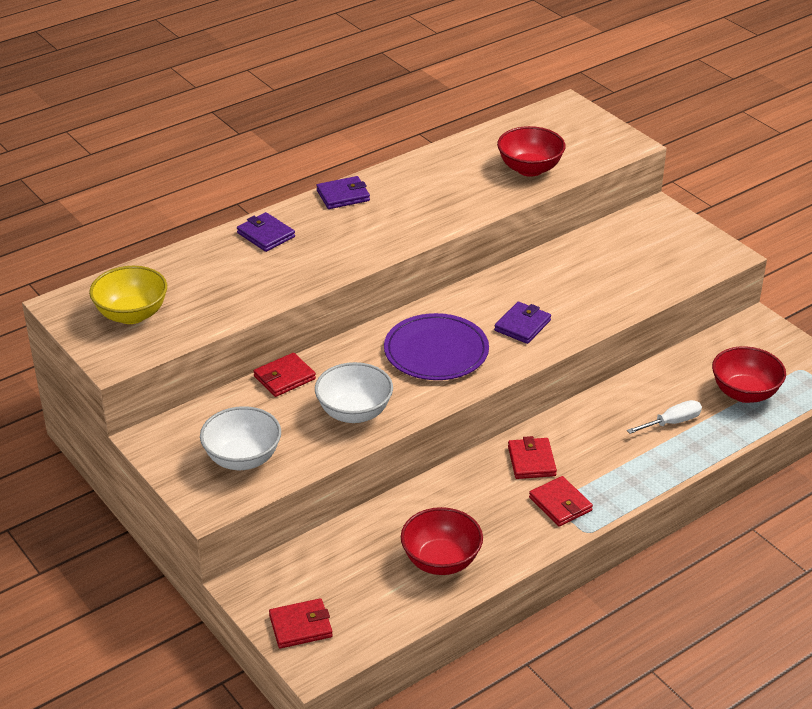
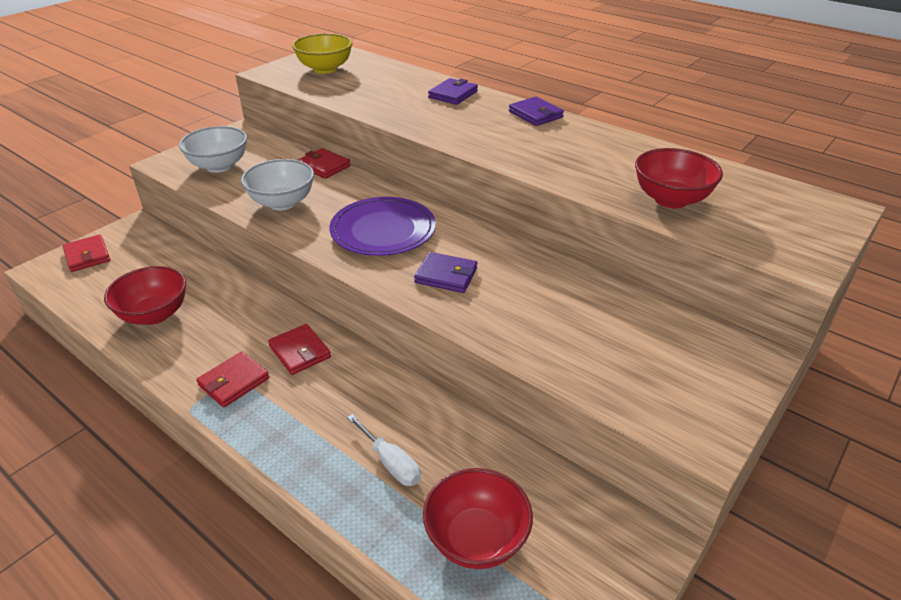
camera: 75 degrees right, 0 degrees up
red wallet [508,436,557,479] -> red wallet turned 75 degrees clockwise [268,324,331,375]

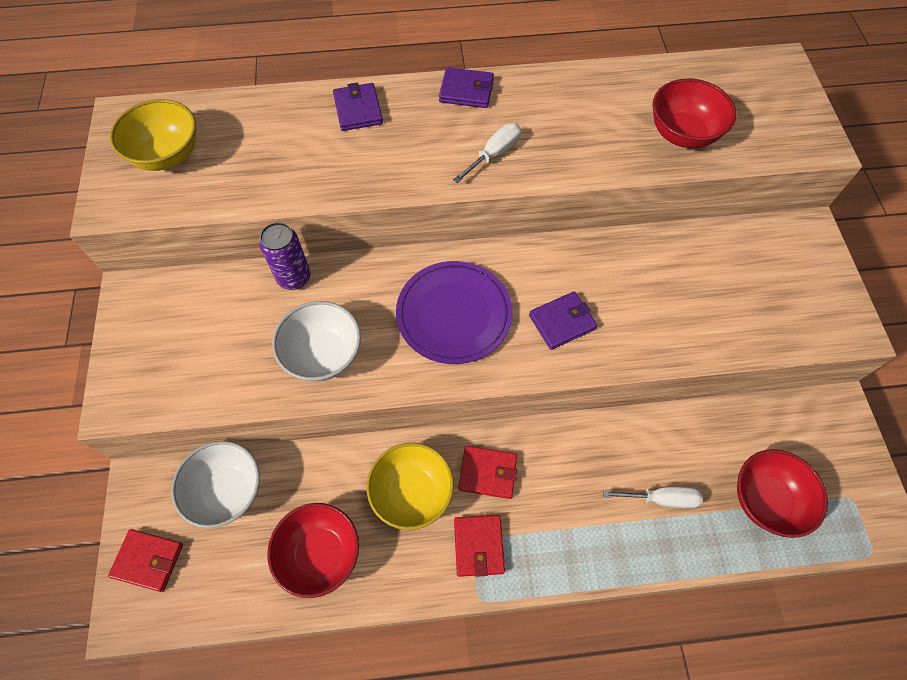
camera: 45 degrees left, 25 degrees up
white bowl [179,126,247,173] -> white bowl moved to [171,441,260,528]
red wallet [298,148,350,179] -> purple can [259,222,311,290]
none -> yellow bowl [366,443,454,530]
none -> white screwdriver [453,123,521,183]

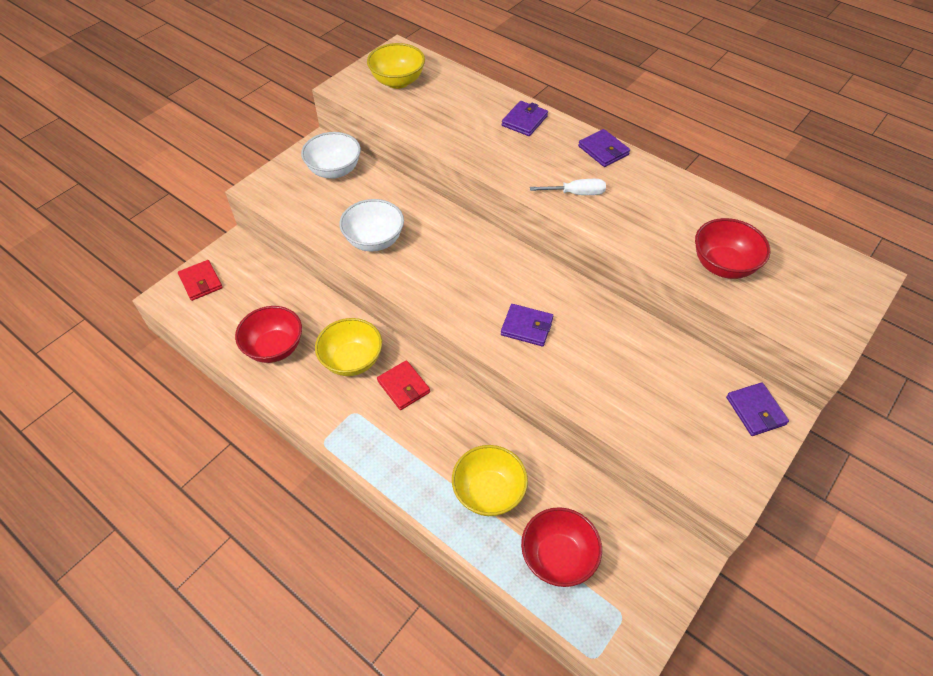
camera: 45 degrees right, 10 degrees down
white bowl [171,441,260,528] -> white bowl moved to [301,132,361,179]
purple can [259,222,311,290] -> none
purple plate [396,261,512,364] -> none
red wallet [454,515,505,577] -> none
white screwdriver [603,487,703,509] -> yellow bowl [452,445,528,516]
none -> purple wallet [726,382,789,436]

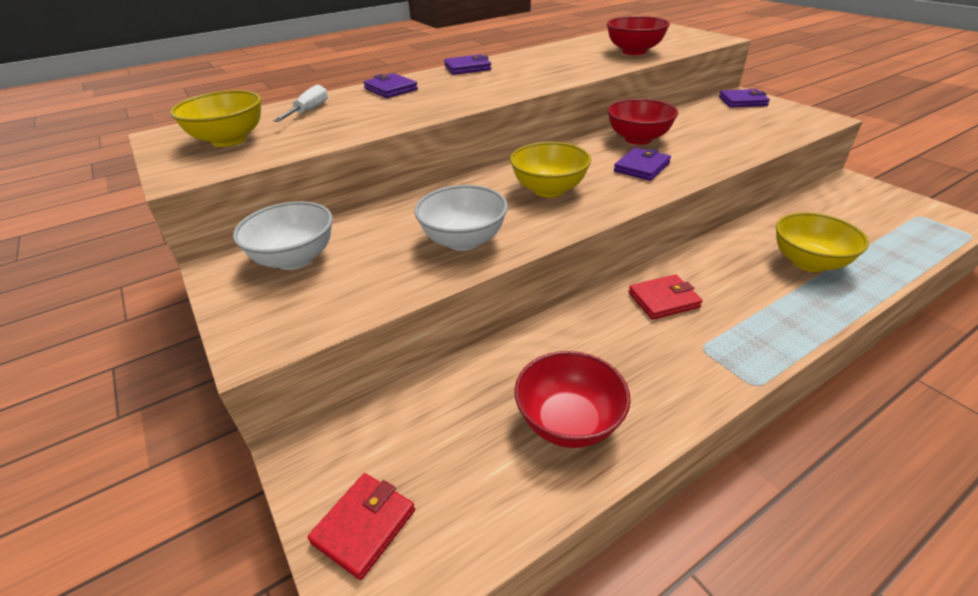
camera: 70 degrees left, 15 degrees down
red wallet [178,260,223,301] -> red wallet turned 45 degrees counterclockwise [307,473,415,580]
yellow bowl [315,318,382,376] -> yellow bowl moved to [510,142,591,197]
red bowl [521,507,602,587] -> red bowl moved to [607,99,678,145]
white screwdriver [530,179,606,195] -> white screwdriver moved to [273,85,328,122]

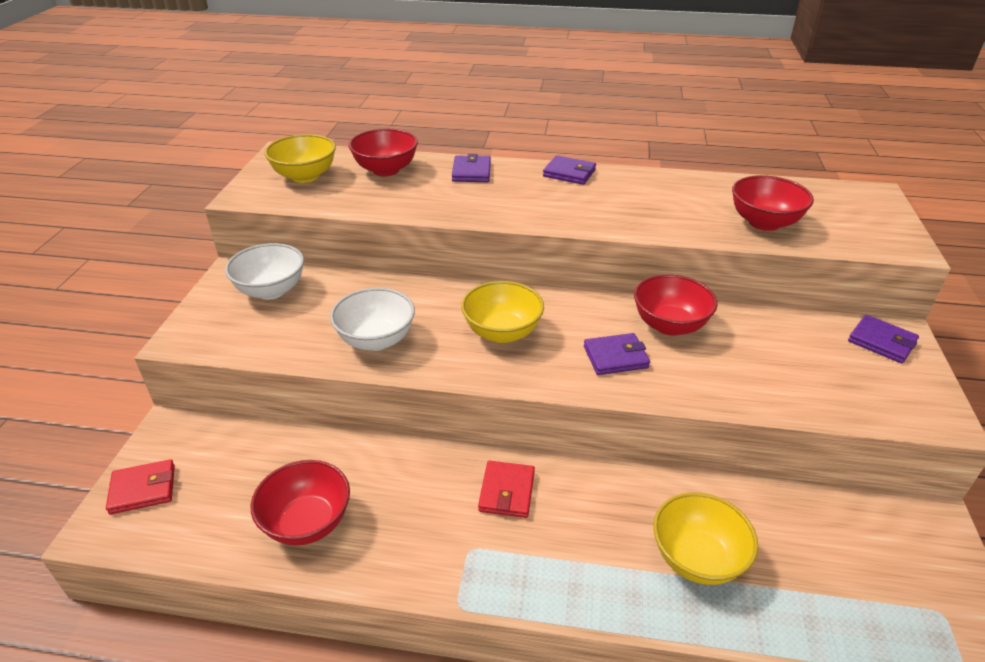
camera: 40 degrees right, 0 degrees up
white screwdriver [273,85,328,122] -> red bowl [349,129,418,176]
red wallet [628,274,703,320] -> red wallet turned 75 degrees clockwise [478,461,535,518]

